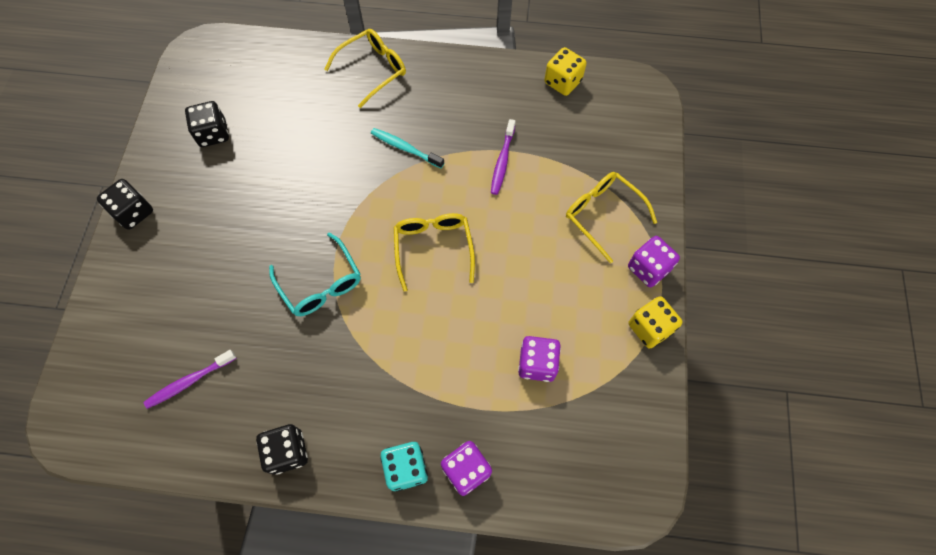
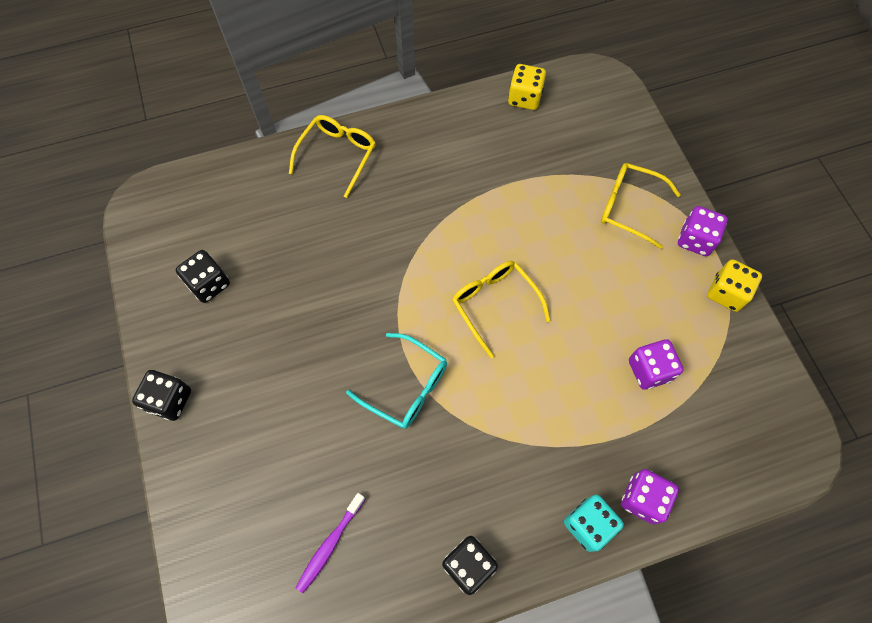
camera: 25 degrees left, 0 degrees up
turquoise toothbrush [371,128,444,168] -> none
purple toothbrush [491,119,515,195] -> none

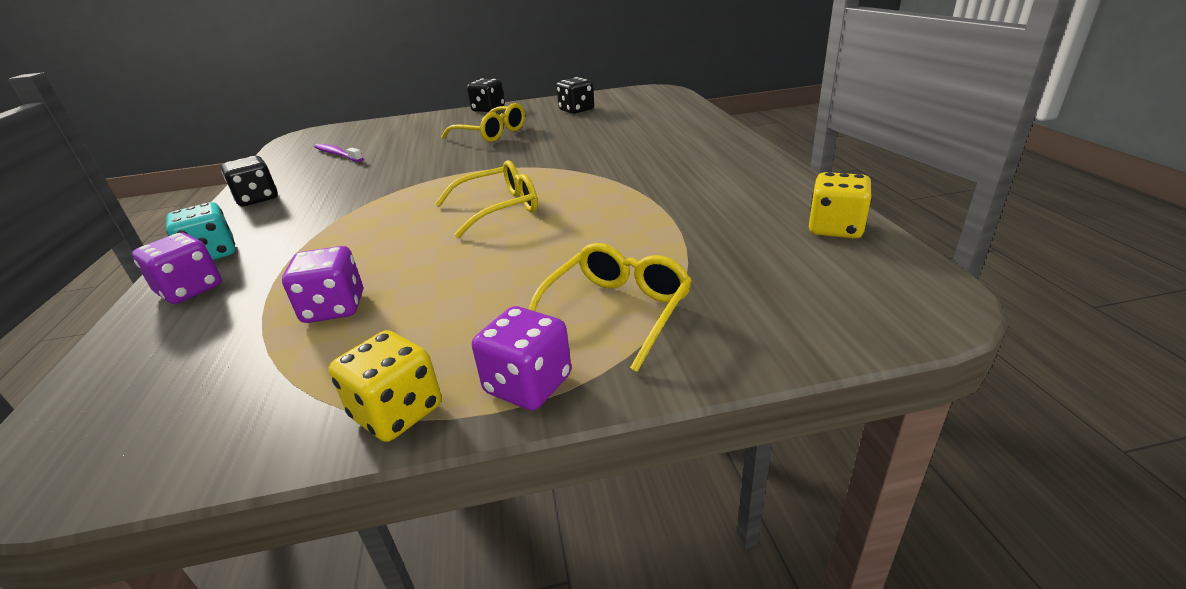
camera: 100 degrees right, 35 degrees down
yellow glasses [289,115,376,198] -> yellow glasses moved to [441,103,525,142]
turquoise glasses [346,333,447,429] -> none

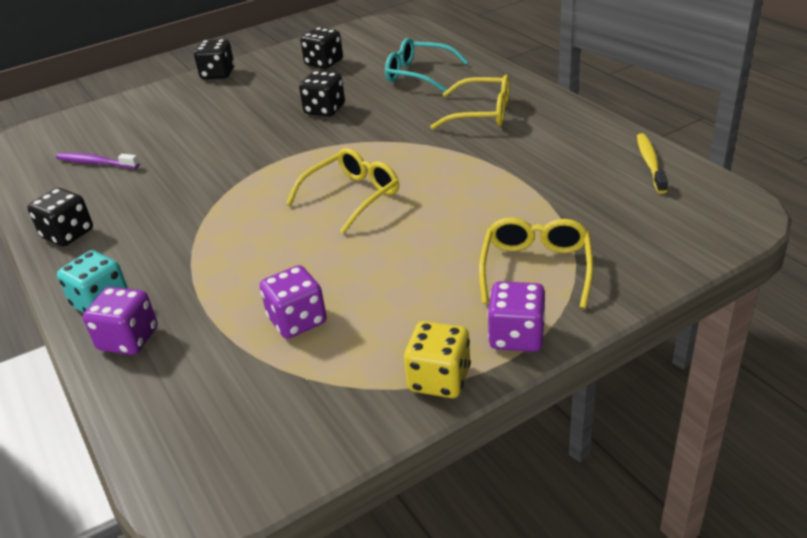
camera: 20 degrees left, 5 degrees up
yellow glasses [441,103,525,142] -> yellow glasses moved to [430,75,510,129]
yellow dice [809,172,872,239] -> yellow toothbrush [637,133,668,194]
none -> black dice [299,71,345,117]
none -> turquoise glasses [385,38,468,92]

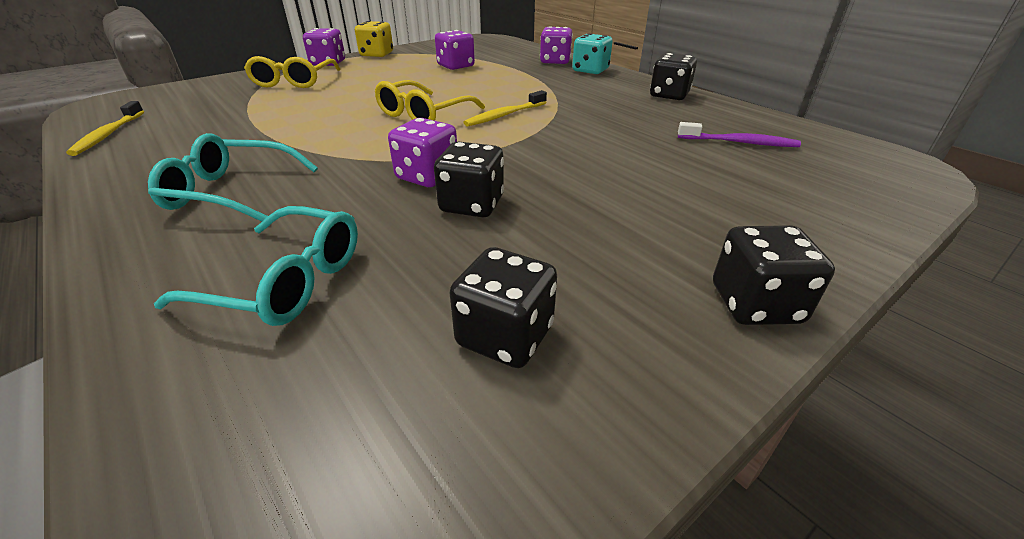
camera: 170 degrees right, 0 degrees up
yellow glasses [430,75,510,129] -> turquoise glasses [148,133,318,221]
none -> purple dice [388,118,457,187]
none -> yellow toothbrush [463,90,547,127]

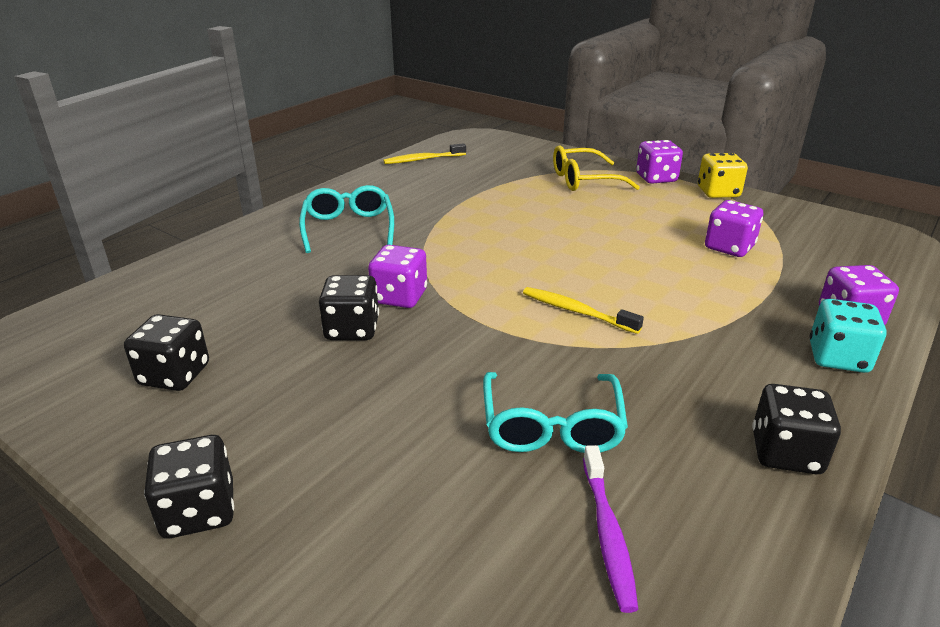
camera: 75 degrees right, 5 degrees down
turquoise glasses [154,206,358,326] -> turquoise glasses moved to [483,372,628,453]
yellow glasses [375,80,485,121] -> none

